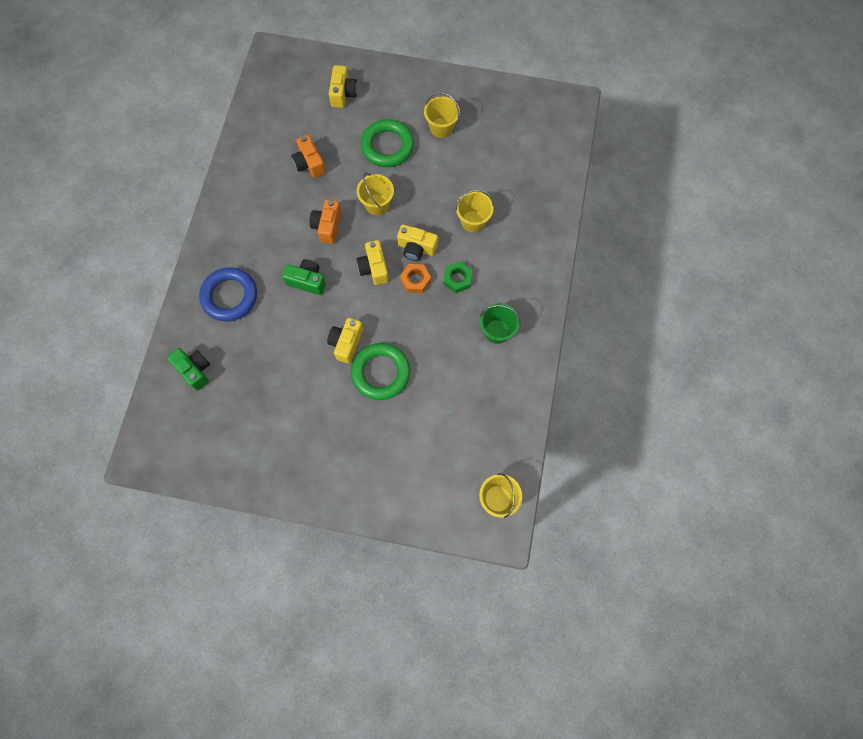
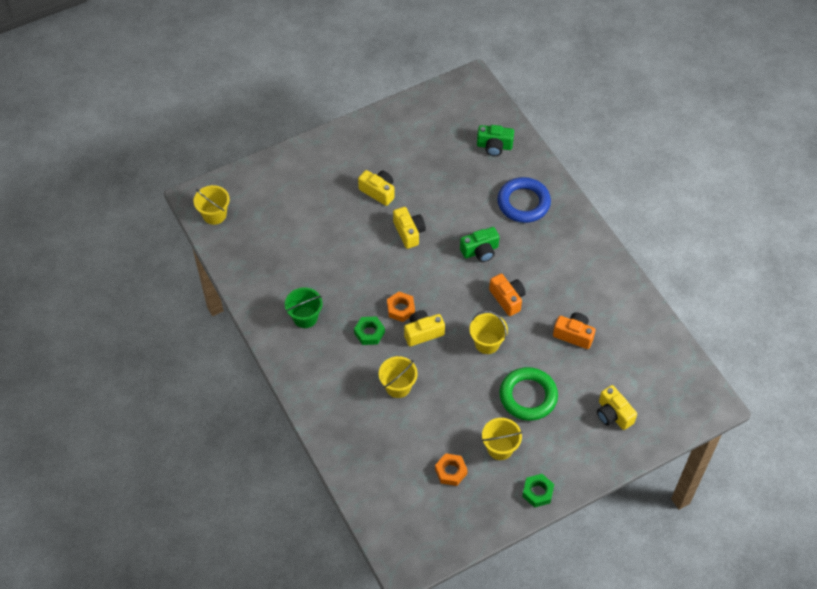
camera: 140 degrees right, 15 degrees down
green ring [351,343,410,400] -> none
yellow camera [357,240,389,285] -> yellow camera moved to [358,170,395,206]
none -> orange nut [435,453,468,486]
none -> green nut [522,474,554,507]

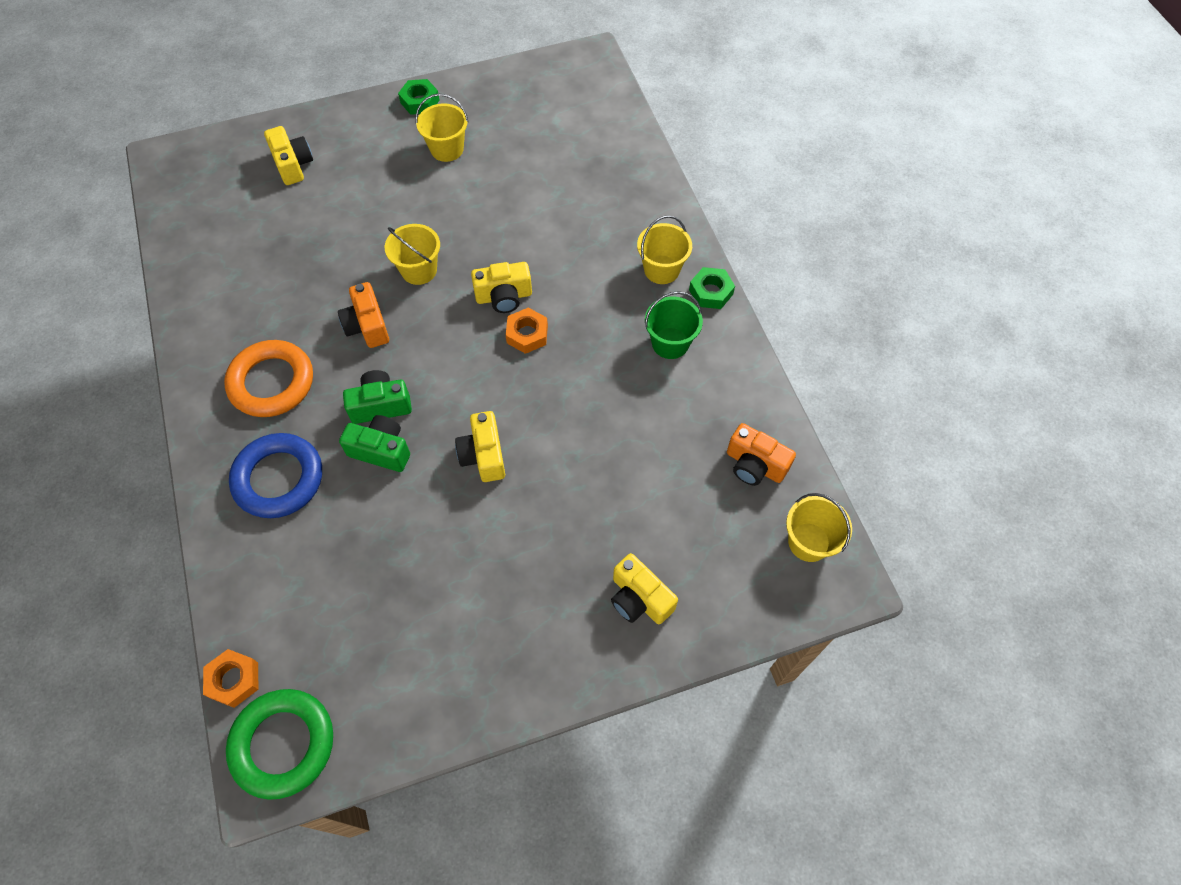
camera: 170 degrees left, 5 degrees up
green nut [354,316,385,345] -> green nut moved to [689,267,735,309]
yellow camera [358,170,395,206] -> yellow camera moved to [611,553,678,624]
yellow bucket [379,356,418,398] -> yellow bucket moved to [637,215,692,284]
orange nut [435,453,468,486] -> orange nut moved to [203,649,258,708]
green camera [477,125,514,156] -> green camera moved to [339,415,410,472]
green ring [499,367,558,421] -> green ring moved to [226,689,333,800]
orange camera [553,312,595,349] -> orange camera moved to [727,423,796,486]
none -> orange ring [224,340,313,417]

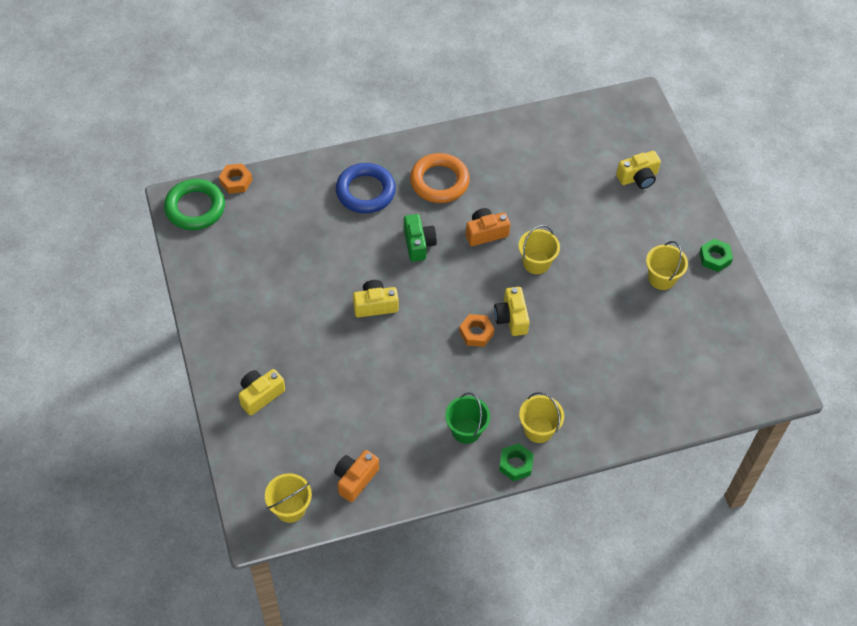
camera: 90 degrees right, 5 degrees down
green camera [339,415,410,472] -> none

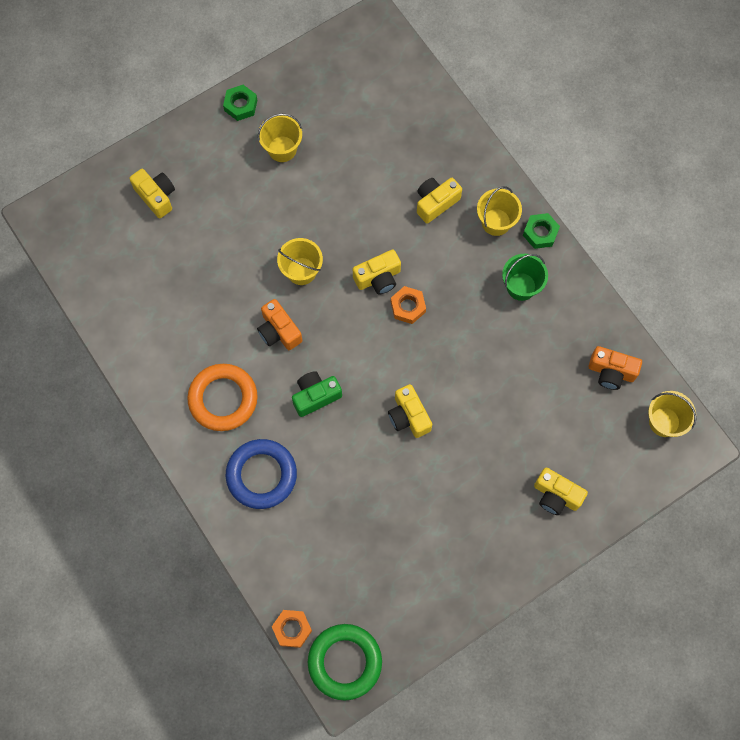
camera: 105 degrees left, 15 degrees up
none -> yellow camera [417,178,462,224]

